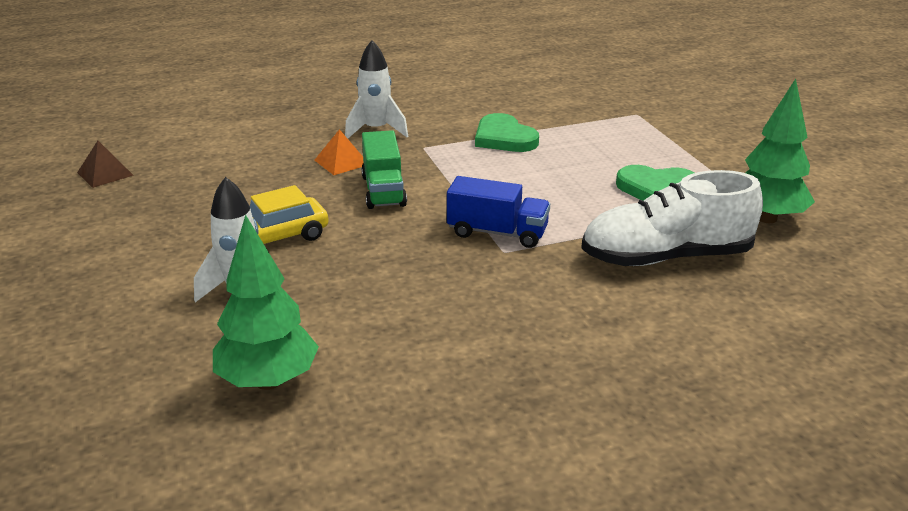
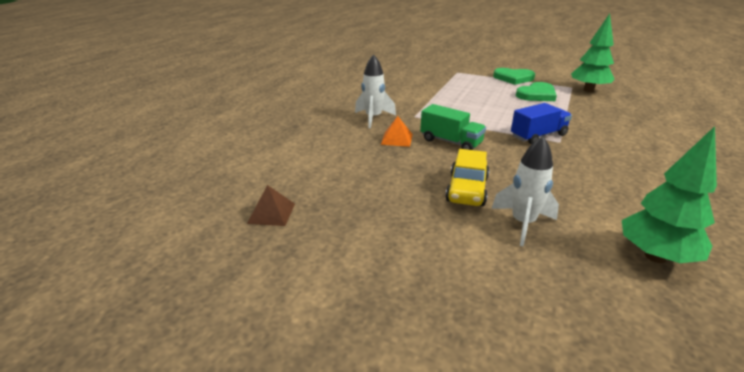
camera: 45 degrees left, 0 degrees up
green heart [475,113,539,152] -> green heart moved to [493,68,535,85]
white shoe [581,170,763,266] -> none

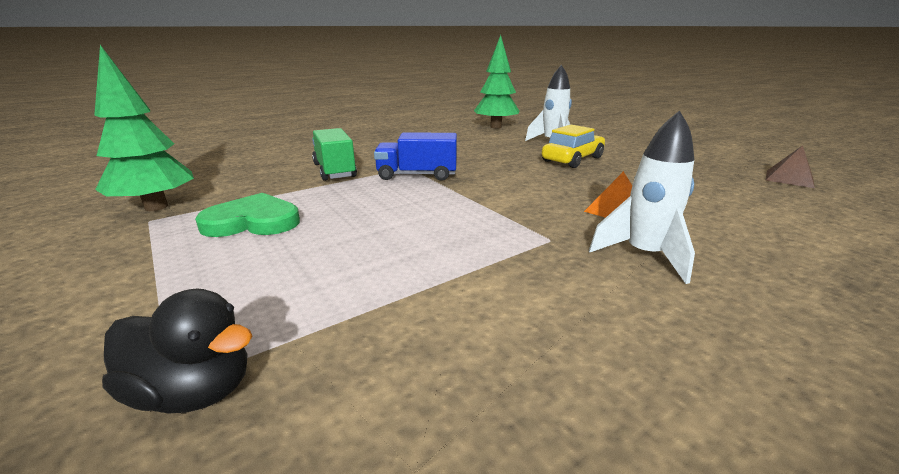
camera: 150 degrees left, 5 degrees down
green truck [420,104,486,150] -> green truck moved to [312,128,357,181]
green heart [493,68,535,85] -> none
none -> black duck [102,289,252,414]

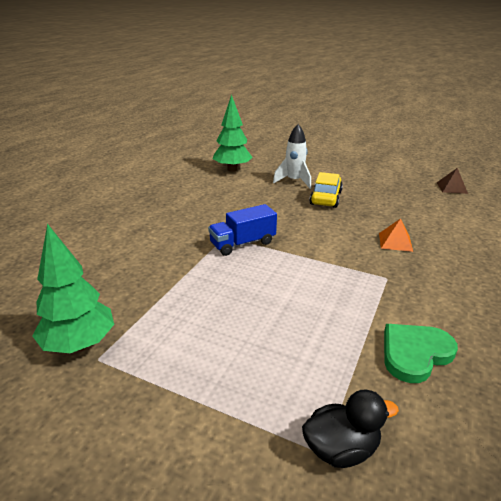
camera: 30 degrees left, 5 degrees up
green heart [195,193,300,237] -> green heart moved to [384,324,458,383]
green truck [312,128,357,181] -> none
white rocket [589,110,695,284] -> none

